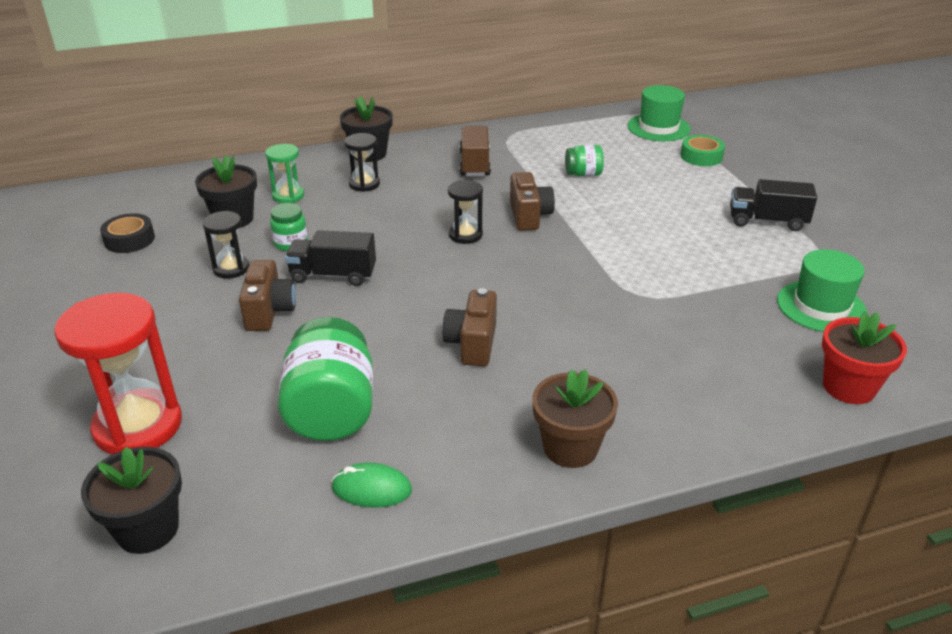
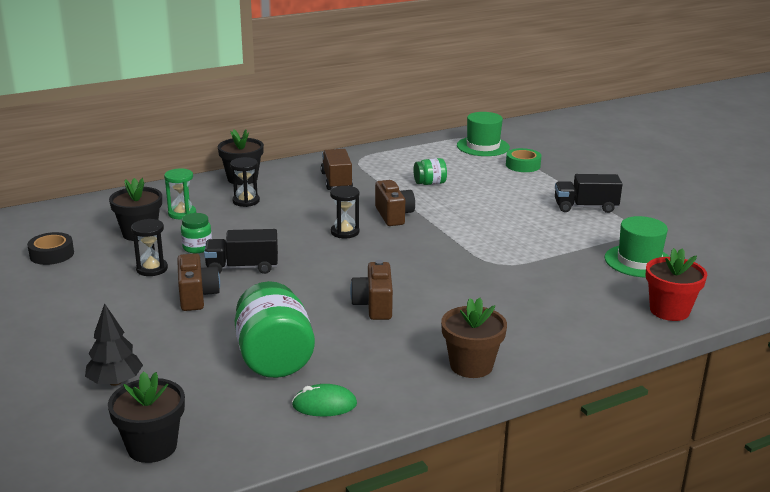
camera: 10 degrees left, 10 degrees down
red hourglass [54,293,182,455] -> black tree [85,303,143,386]

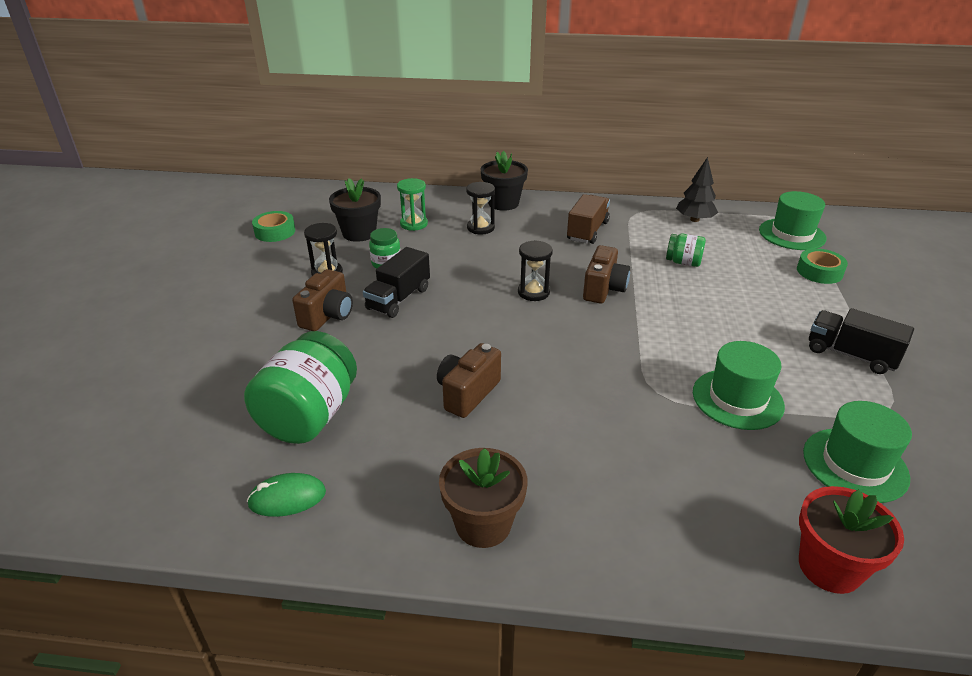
camera: 35 degrees right, 10 degrees up
black tape [27,232,74,265] -> green tape [252,211,295,242]
black tree [85,303,143,386] -> black tree moved to [676,157,718,222]
black flower pot [108,371,185,463] -> none
black truck [204,229,278,274] -> black truck turned 90 degrees counterclockwise [363,247,430,318]
green mouse [292,384,357,417] -> green mouse turned 45 degrees counterclockwise [247,473,326,517]
none -> green hat [693,341,785,430]

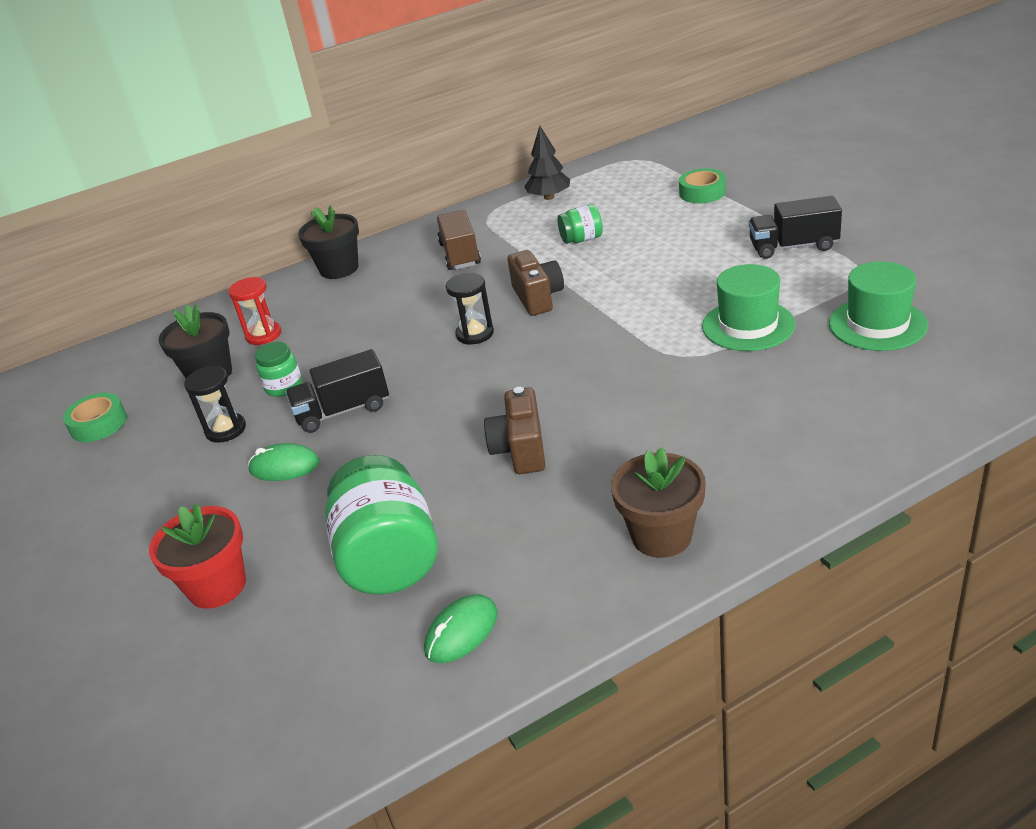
camera: 30 degrees left, 0 degrees up
brown camera [292,269,353,331] -> green mouse [248,443,319,481]
black truck [363,247,430,318] -> black truck turned 75 degrees clockwise [285,349,389,433]
green hourglass [397,178,428,231] -> red hourglass [229,277,281,345]
black hourglass [466,182,495,234] -> none
green hat [759,191,827,250] -> none
red flower pot [799,486,904,594] -> red flower pot moved to [149,503,246,609]

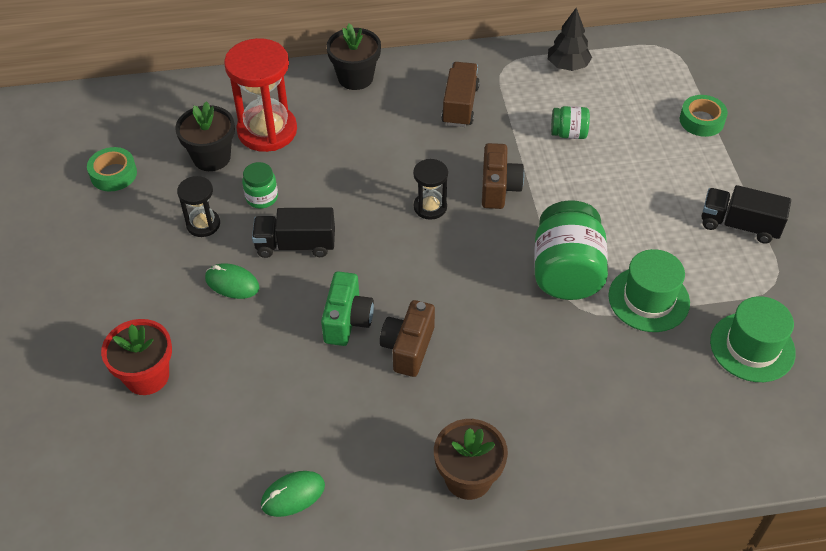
camera: 15 degrees right, 15 degrees up
red hourglass [229,277,281,345] -> red hourglass [224,38,297,152], size x1.90
green jar [325,455,438,595] -> green jar moved to [534,200,608,300]
none -> green camera [321,271,374,346]

